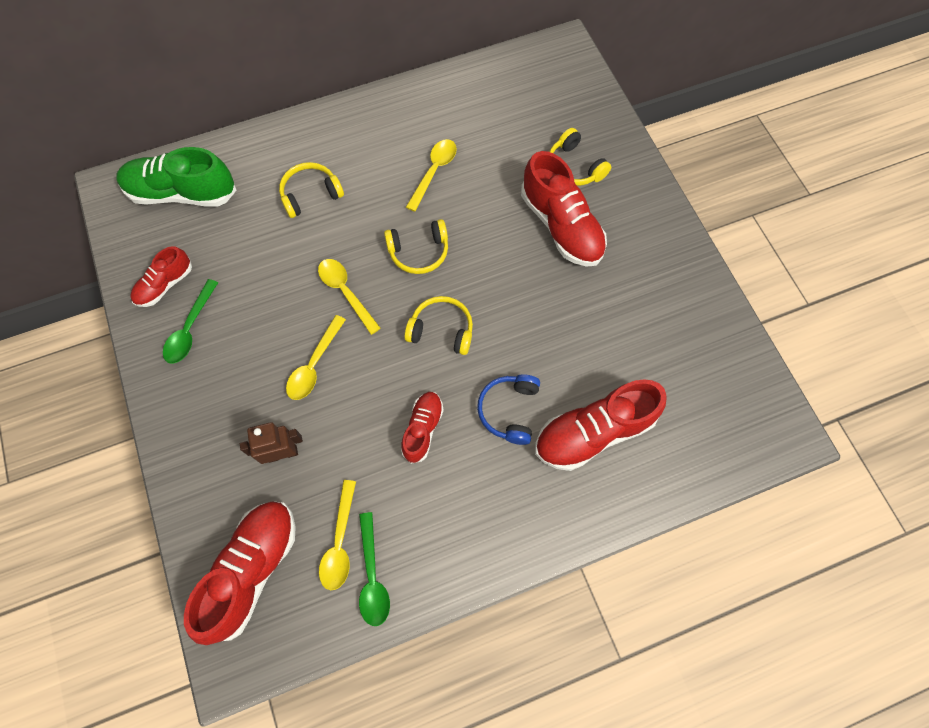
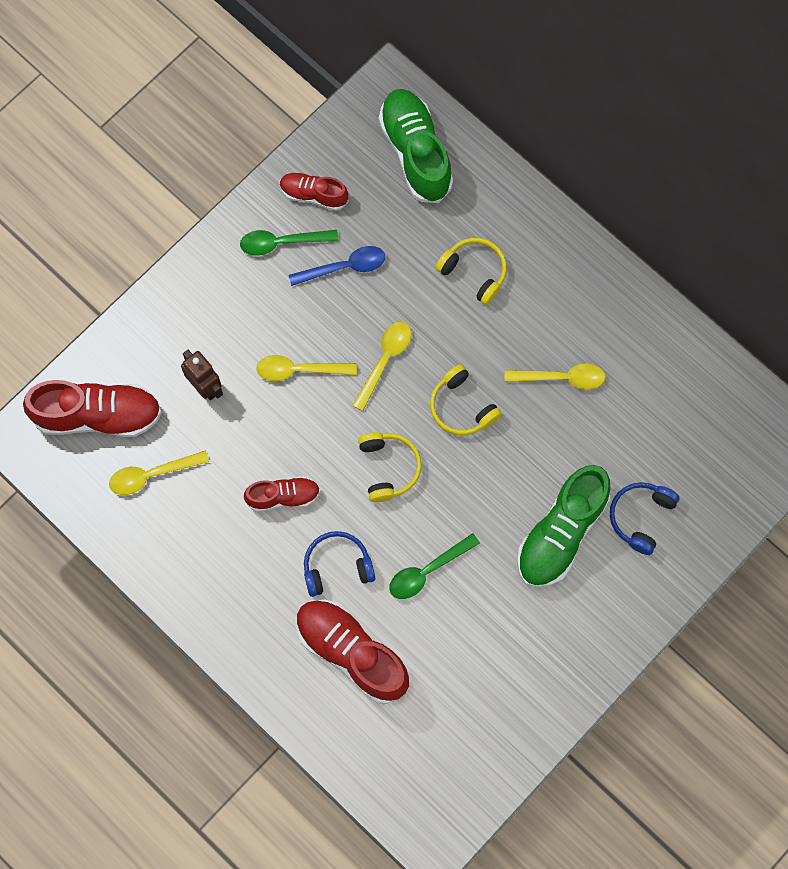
camera: 65 degrees right, 5 degrees up
green spoon [359,512,390,626] -> green spoon moved to [389,533,480,599]
red shoe [521,151,607,267] -> green shoe [517,465,610,587]
yellow headphones [549,128,611,186] -> blue headphones [610,482,680,555]
none -> blue spoon [289,246,385,286]

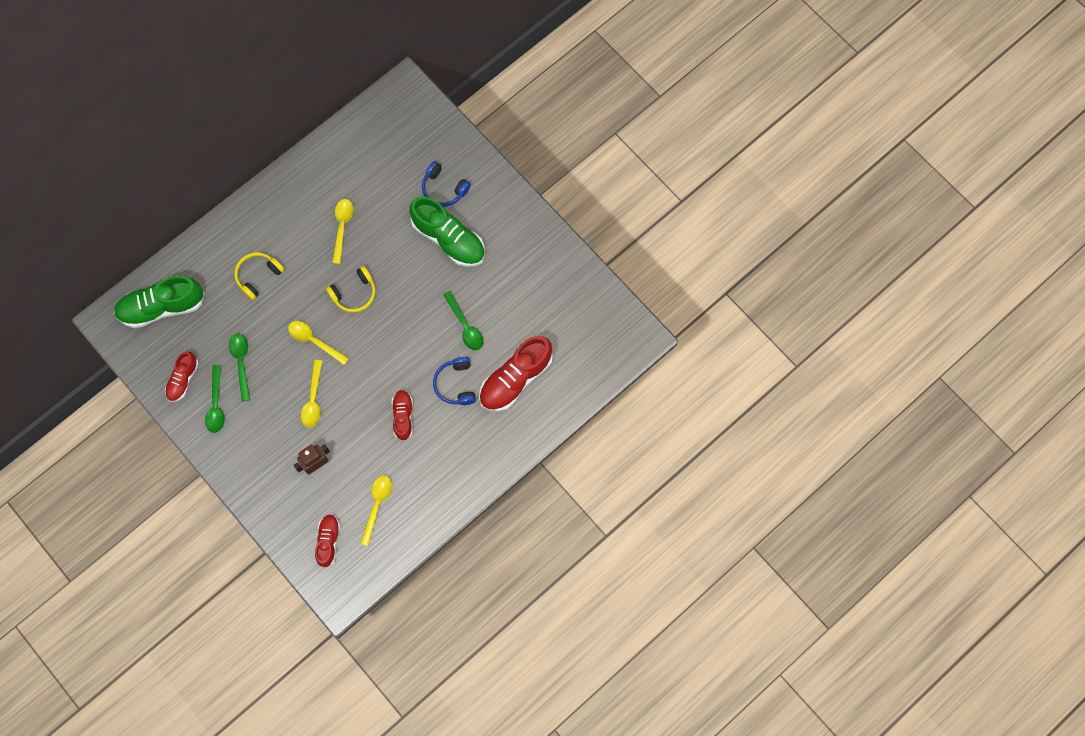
camera: 85 degrees left, 0 degrees up
red shoe [23,380,162,437] -> red shoe [315,514,340,568], size x0.57
yellow spoon [109,450,209,495] -> yellow spoon turned 150 degrees counterclockwise [360,475,392,546]
blue spoon [289,246,385,286] -> green spoon [229,333,250,402]
yellow headphones [358,432,422,502] -> none

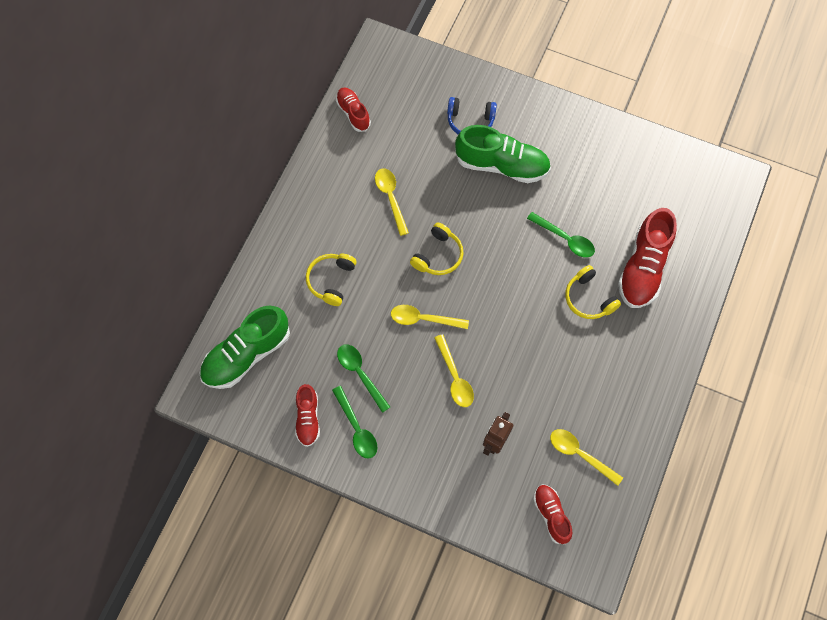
camera: 25 degrees left, 5 degrees down
yellow spoon [360,475,392,546] -> yellow spoon turned 45 degrees counterclockwise [550,429,623,486]
red shoe [392,390,413,441] -> red shoe moved to [336,87,371,132]
blue headphones [433,357,476,405] -> yellow headphones [565,265,621,319]

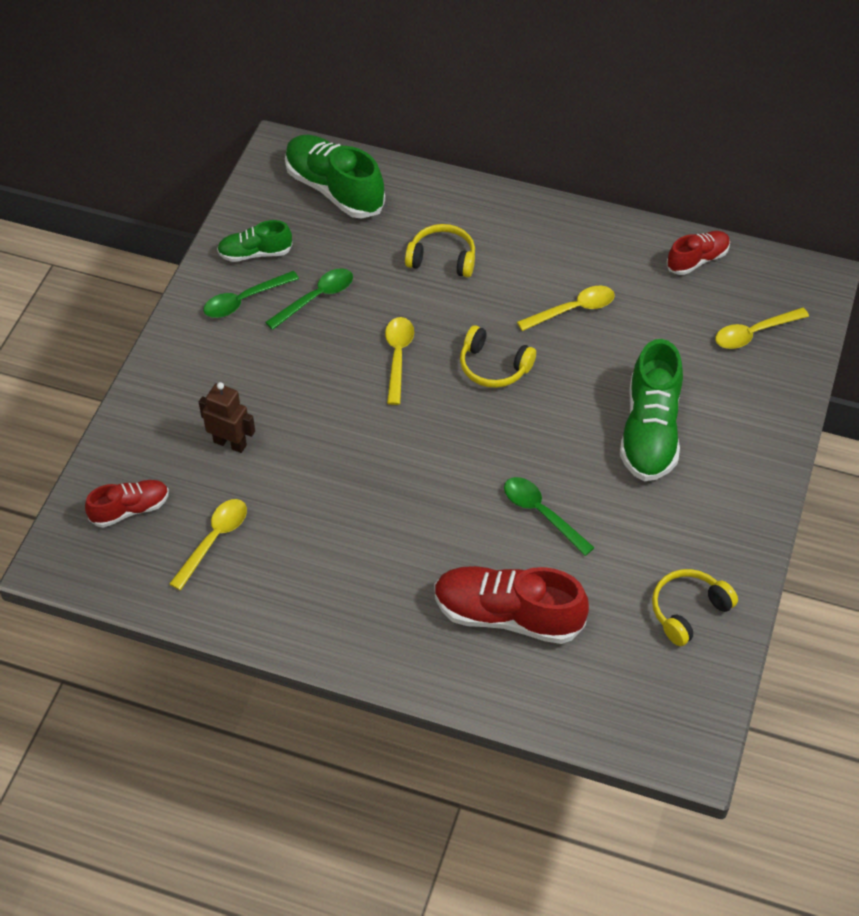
camera: 85 degrees right, 15 degrees down
red shoe [295,384,320,447] -> green shoe [217,220,293,262]
yellow spoon [434,334,474,407] -> yellow spoon moved to [715,308,809,349]
blue headphones [447,97,497,134] -> none
green spoon [527,212,595,258] -> green spoon turned 105 degrees clockwise [504,477,595,556]
yellow headphones [565,265,621,319] -> yellow headphones moved to [652,569,738,646]

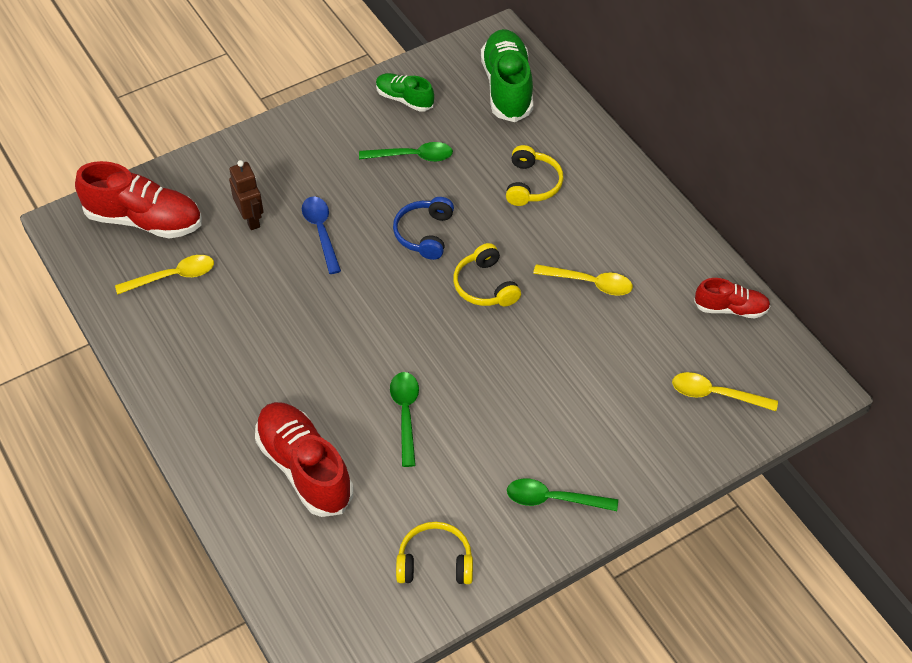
camera: 40 degrees right, 0 degrees up
red shoe [85,480,169,527] -> red shoe [75,161,202,238], size x1.77
green spoon [203,271,299,318] -> green spoon moved to [507,479,618,511]
yellow spoon [385,317,414,405] -> blue headphones [393,197,454,260]
yellow headphones [405,224,475,277] -> yellow headphones turned 45 degrees clockwise [506,145,563,206]
green shoe [620,339,683,481] -> none
none -> blue spoon [302,197,341,274]

